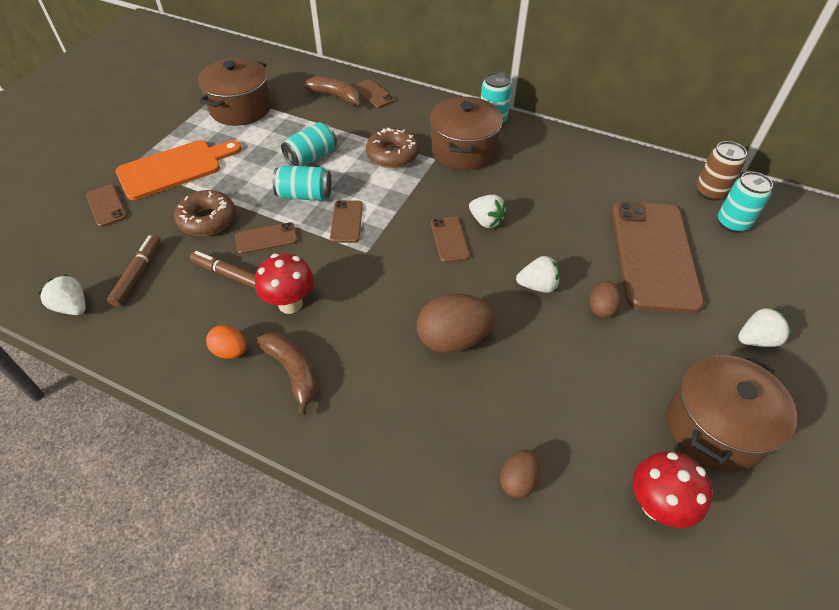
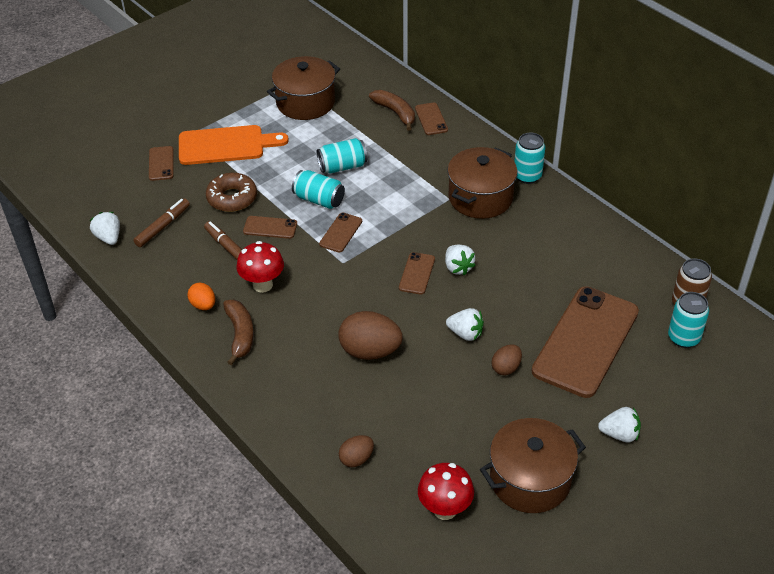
camera: 25 degrees right, 5 degrees down
brown donut [366,128,419,168] -> none

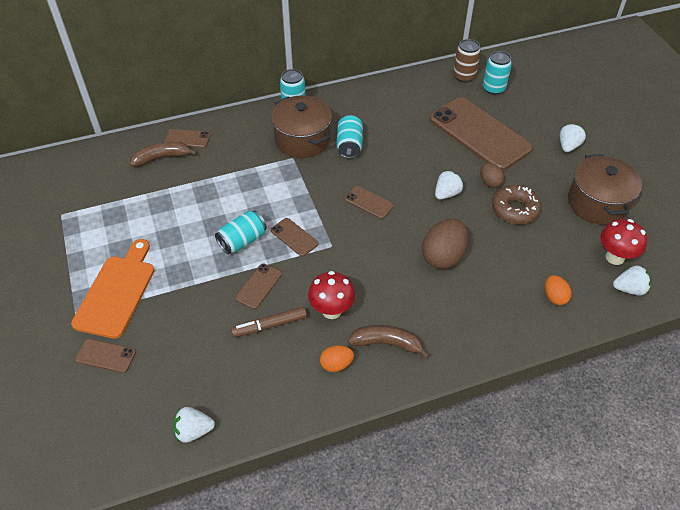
camera: 70 degrees left, 5 degrees up
brown marker [134,198,190,247] -> none
brown donut [206,173,257,212] -> brown donut moved to [492,185,541,224]
brown pot [267,56,340,120] -> none
turquoise can [317,138,367,173] -> turquoise can moved to [336,115,363,159]
brown egg [339,435,374,467] -> orange egg [545,275,572,305]
white strawberry [445,245,476,275] -> white strawberry moved to [613,265,651,295]

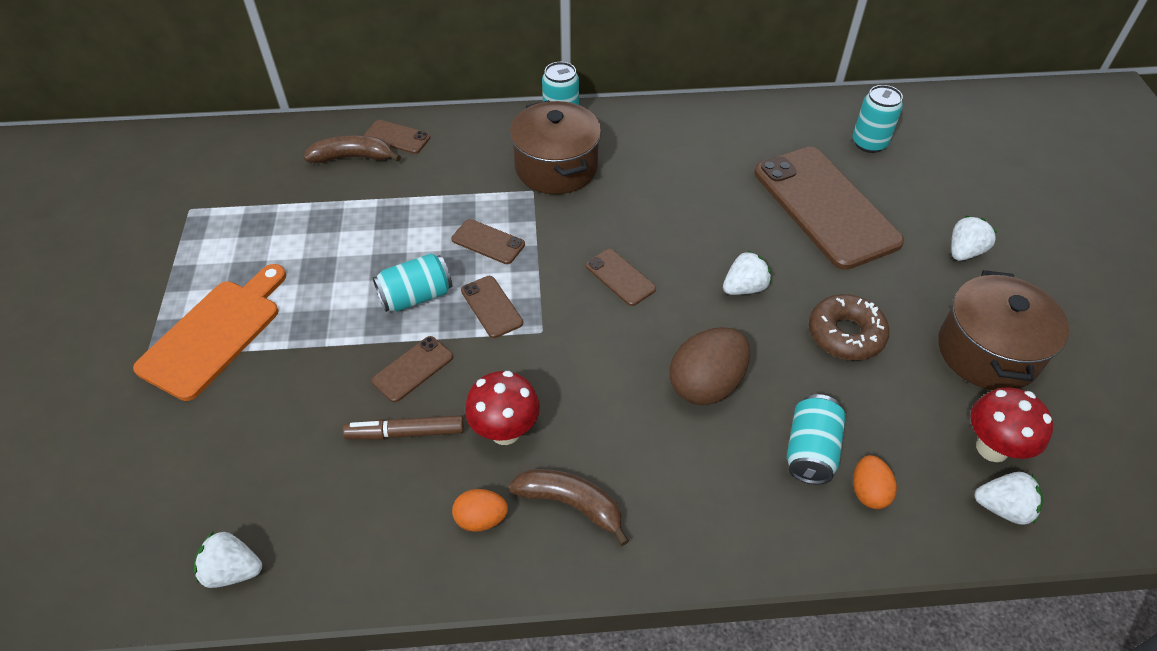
camera: 15 degrees right, 0 degrees up
brown phone [75,339,136,373] -> brown phone moved to [451,219,525,264]
turquoise can [336,115,363,159] -> turquoise can moved to [787,394,846,485]
brown can [453,39,481,83] -> none
brown egg [480,163,504,188] -> none

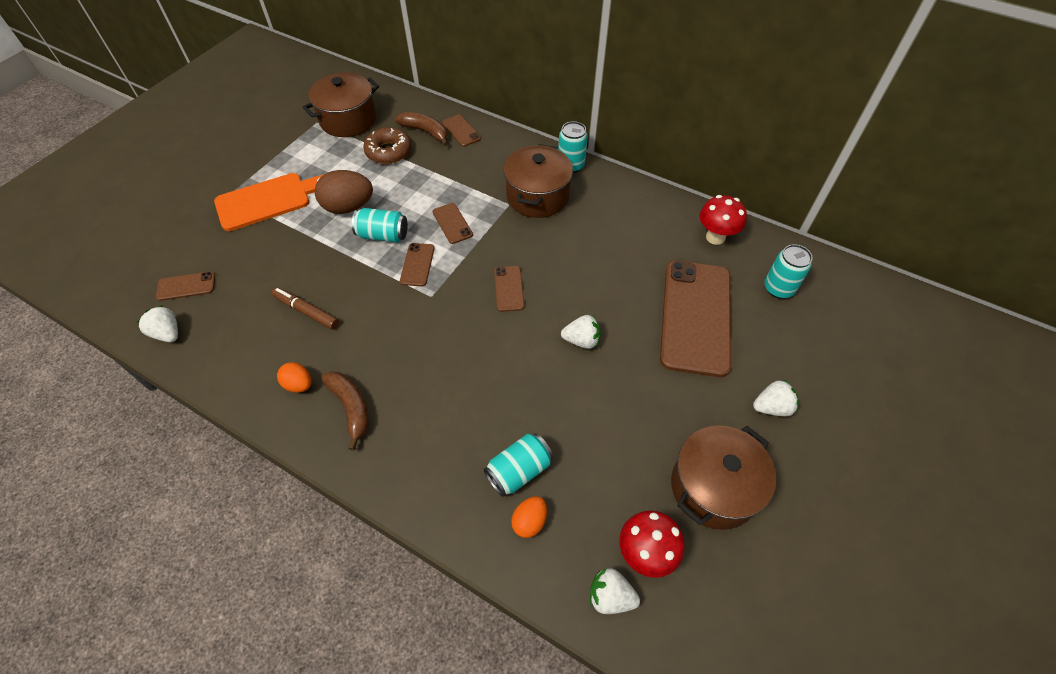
camera: 35 degrees right, 5 degrees up
brown phone [372,336,453,402] -> brown phone moved to [156,271,215,301]
red mushroom [465,371,540,445] -> red mushroom moved to [699,195,747,245]
brown egg [670,327,750,405] -> brown egg moved to [315,170,373,214]
brown donut [809,294,889,360] -> brown donut moved to [363,127,411,164]
white strawberry [974,472,1043,525] -> white strawberry turned 150 degrees clockwise [590,568,640,614]
none -> brown pot [303,73,379,137]

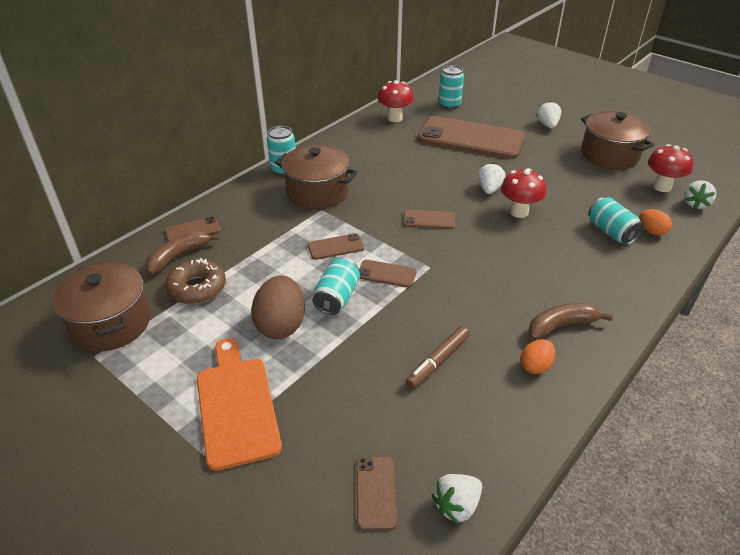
camera: 80 degrees left, 15 degrees down
none -> red mushroom [501,168,546,218]

